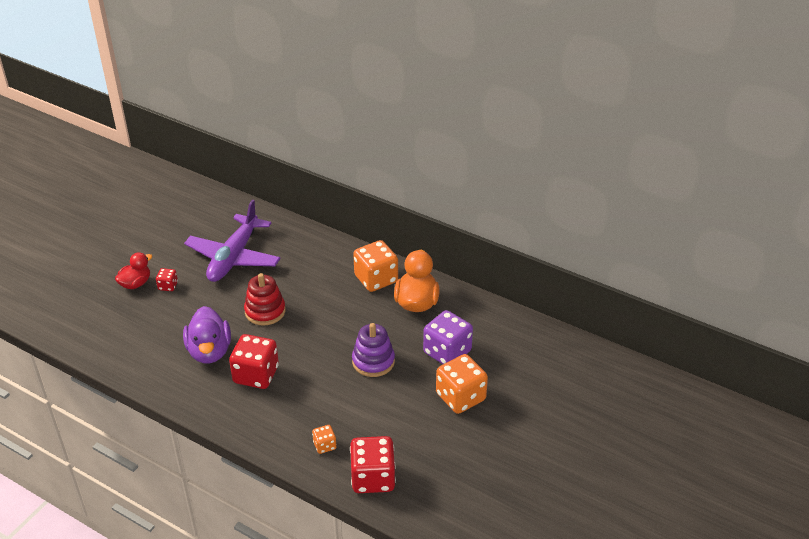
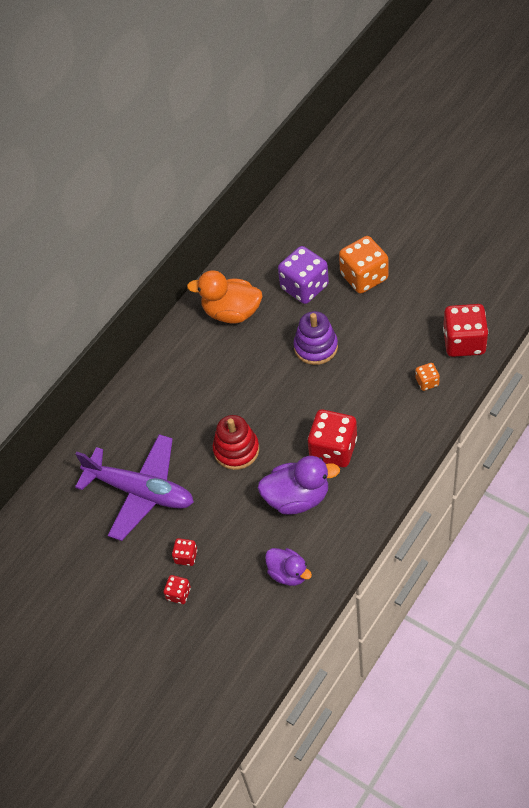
camera: 80 degrees left, 15 degrees up
red duck [115,252,152,289] -> red dice [163,575,191,604]
orange dice [353,240,398,292] -> none
none -> purple duck [265,548,312,586]

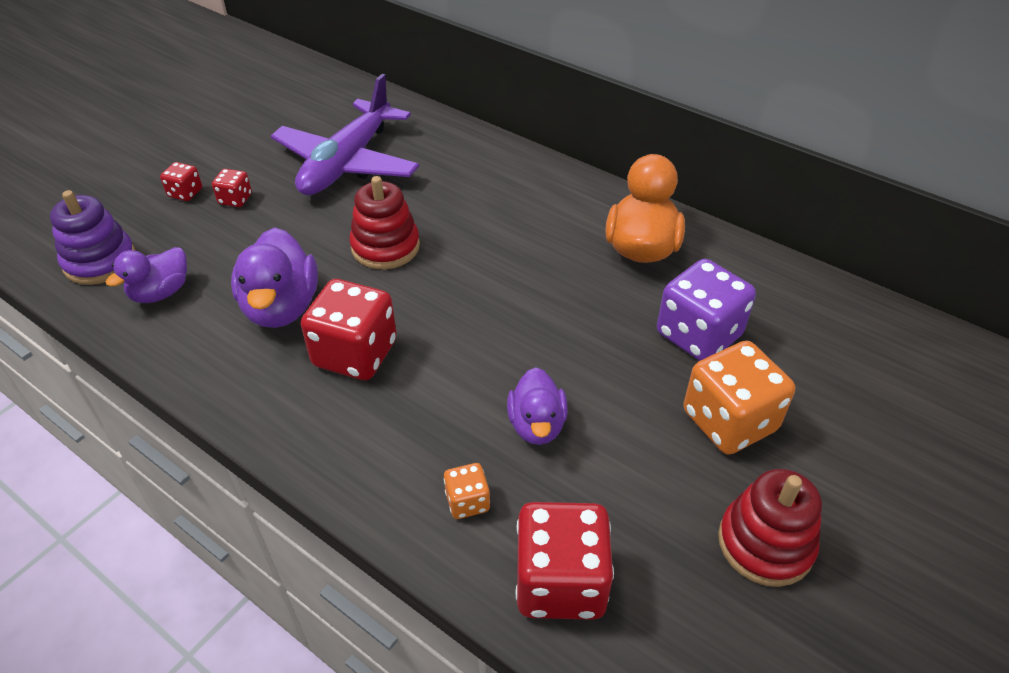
camera: 85 degrees right, 10 degrees down
purple stacking toy [293,311,338,365] -> purple stacking toy moved to [50,190,135,285]
none -> purple duck [507,367,568,445]
none -> red stacking toy [718,469,822,587]

